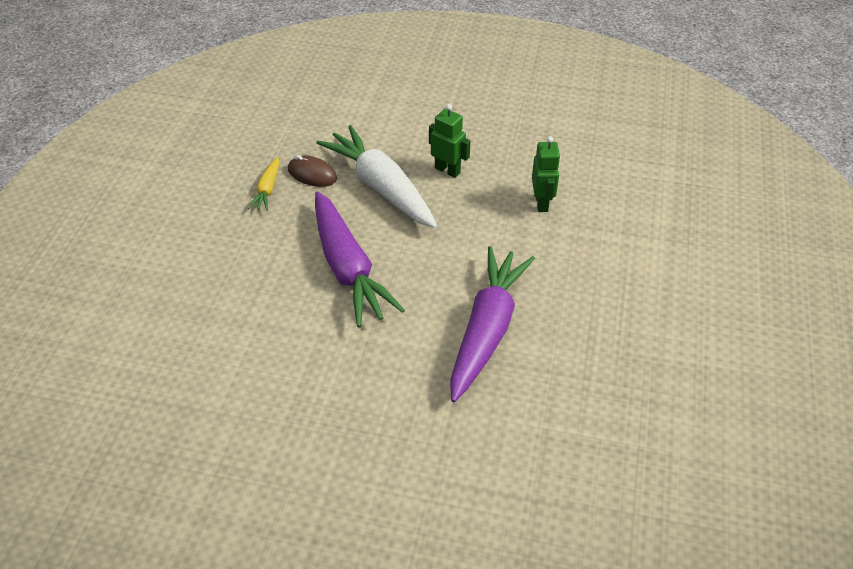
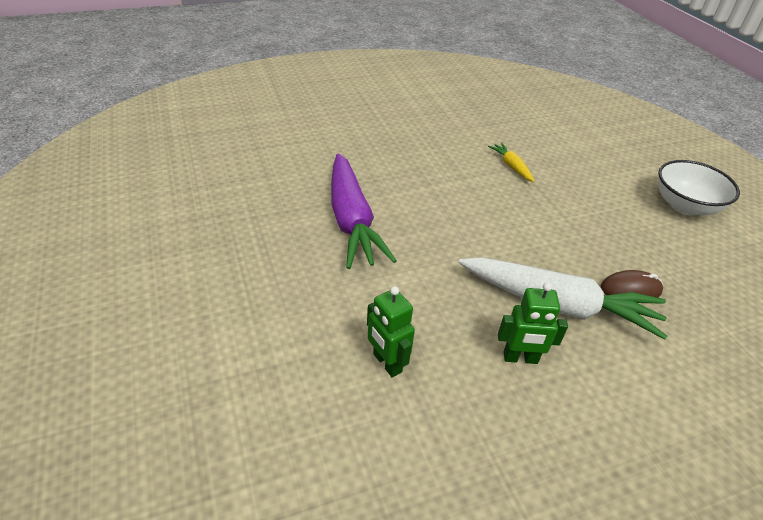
camera: 145 degrees right, 5 degrees down
yellow carrot [248,157,279,211] -> yellow carrot moved to [488,143,534,182]
purple carrot [315,192,405,327] -> none
none -> white bowl [658,160,740,216]

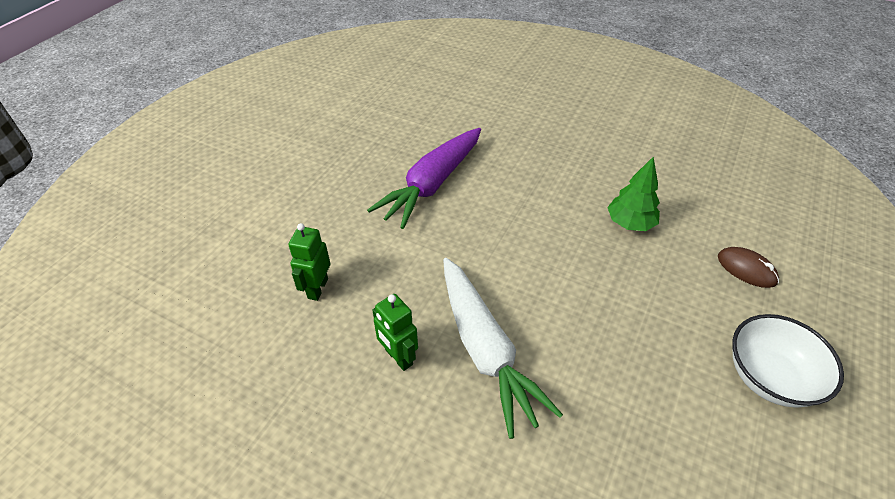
camera: 50 degrees right, 5 degrees up
yellow carrot [488,143,534,182] -> green tree [607,157,660,231]
brown mouse [601,270,663,298] -> brown mouse moved to [718,247,779,288]

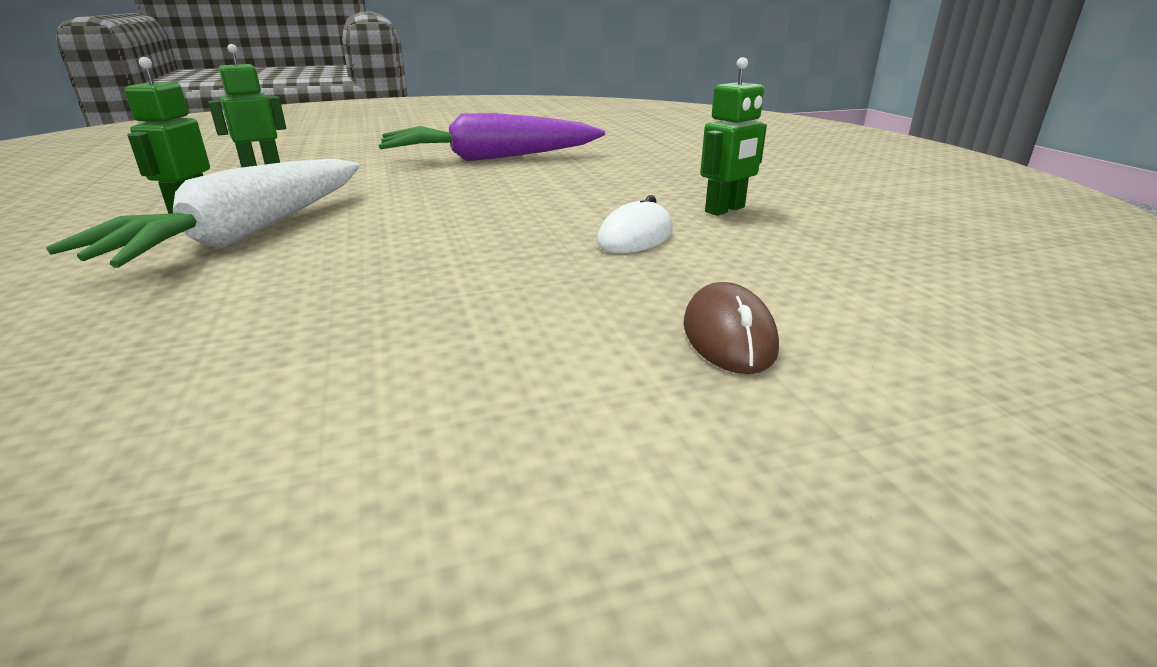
camera: 45 degrees right, 20 degrees down
green tree [607,157,660,231] -> white mouse [597,195,673,253]
white bowl [732,314,844,408] -> none
none -> green robot [700,57,767,216]

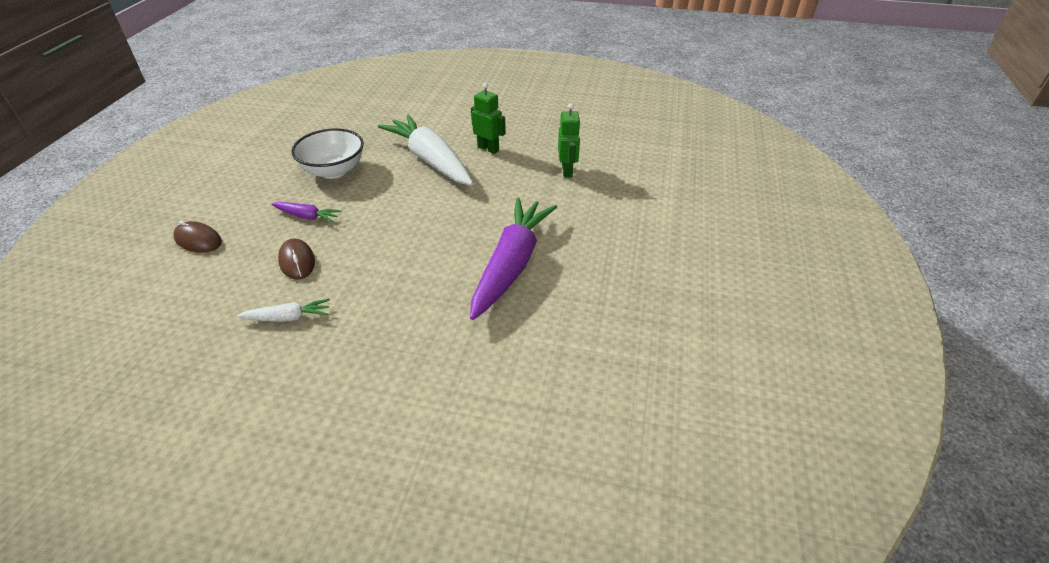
camera: 120 degrees right, 15 degrees up
white mouse [597,195,673,253] -> brown mouse [278,239,315,280]
green robot [700,57,767,216] -> white carrot [236,299,330,322]
none -> purple carrot [271,202,342,223]
none -> white bowl [291,128,364,179]

